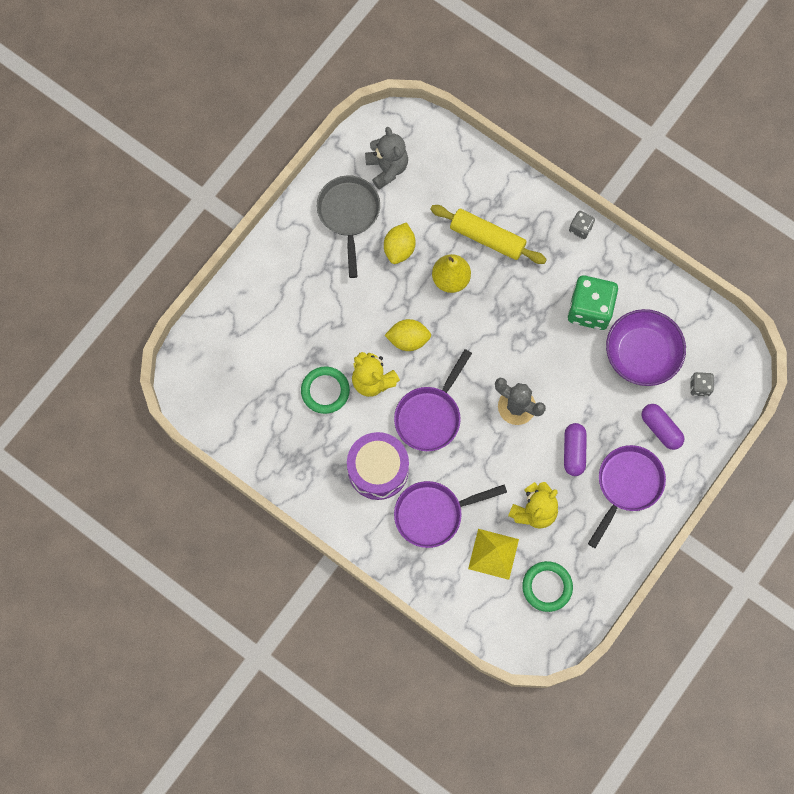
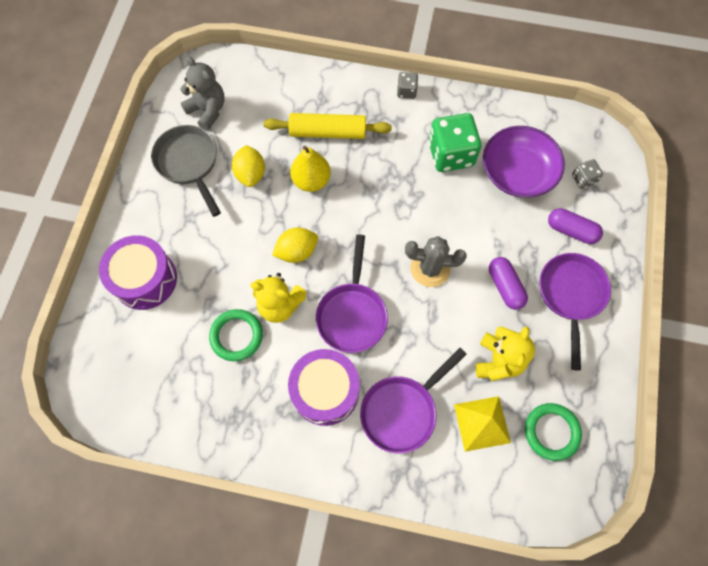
camera: 25 degrees left, 5 degrees down
none -> purple drum [99,235,177,310]

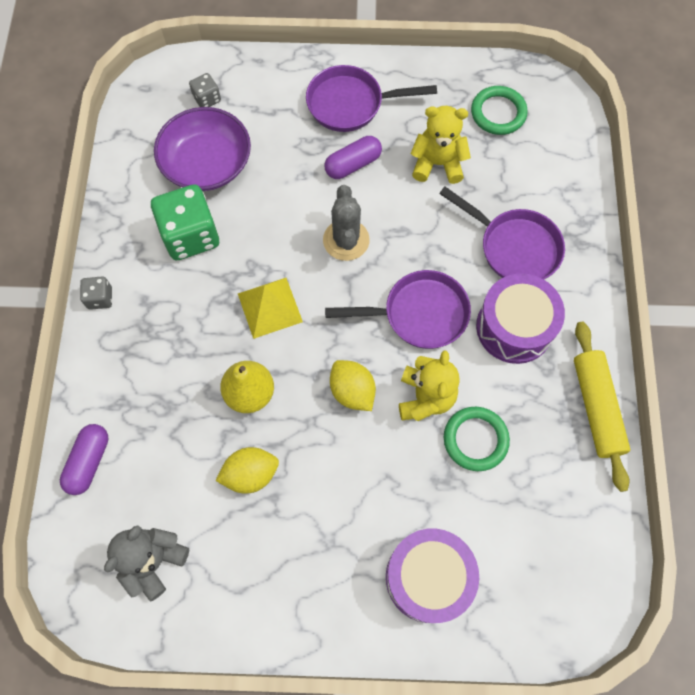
camera: 100 degrees left, 0 degrees up
grey pan [151,125,221,217] -> none
yellow rolling pin [263,113,392,139] -> yellow rolling pin moved to [574,322,630,492]
yellow pyramid [454,396,511,452] -> yellow pyramid moved to [238,278,303,339]
purple capsule [548,208,603,244] -> purple capsule moved to [60,424,108,495]

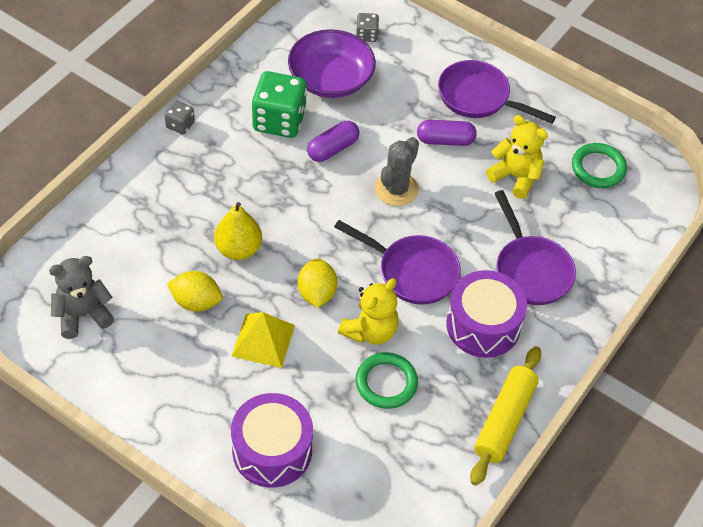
camera: 30 degrees right, 15 degrees down
purple capsule [60,424,108,495] -> purple capsule moved to [307,121,360,162]
yellow pyramid [238,278,303,339] -> yellow pyramid moved to [231,312,295,368]

